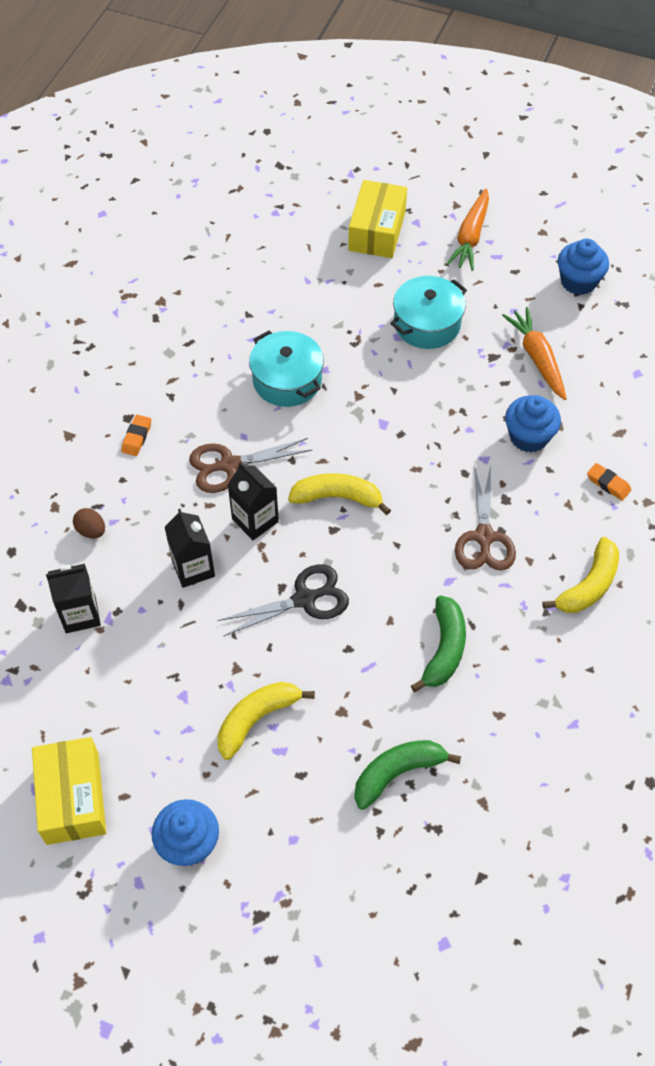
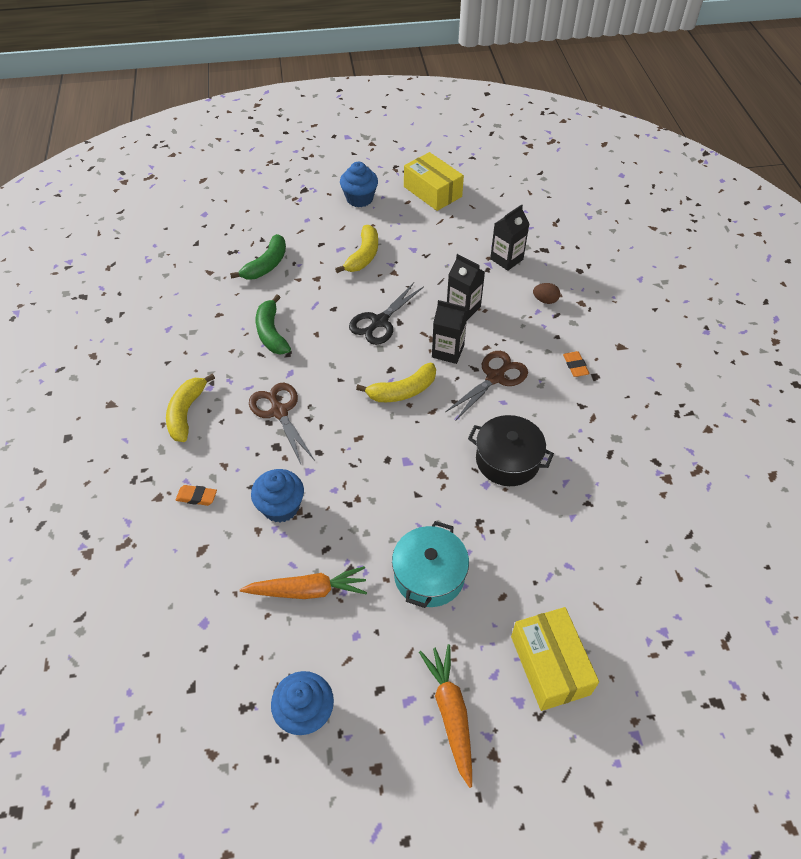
camera: 150 degrees right, 5 degrees down
turquoise pot [249,330,324,407] -> black pot [468,415,554,486]
orange carrot [502,307,567,400] -> orange carrot turned 45 degrees counterclockwise [240,566,367,599]

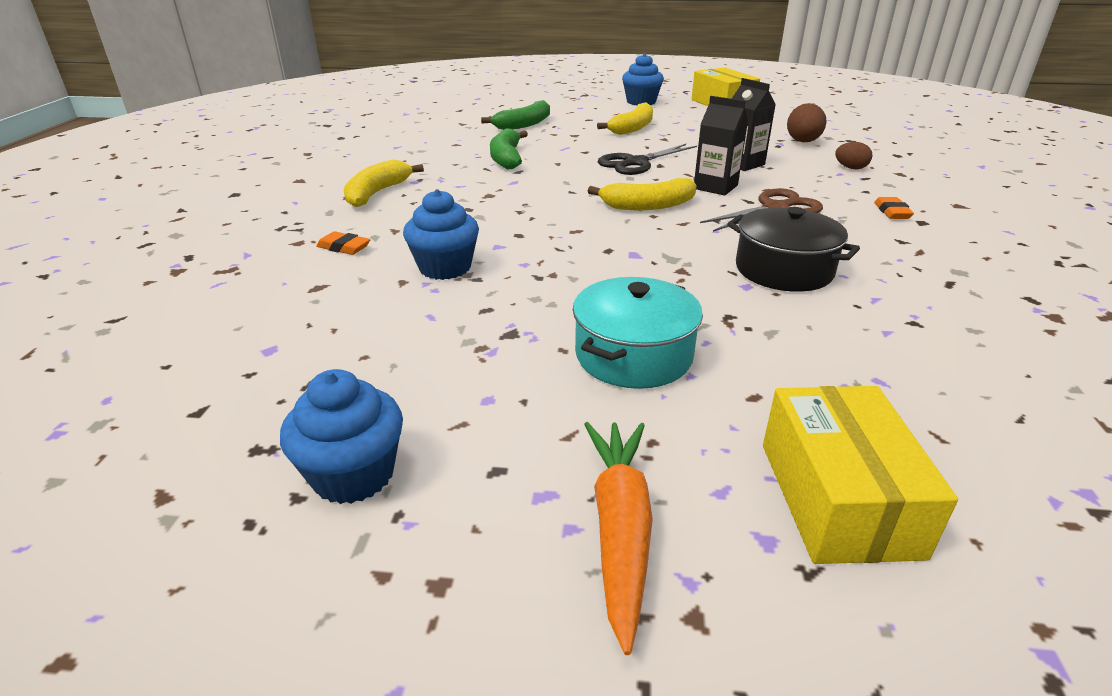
camera: 15 degrees right, 20 degrees down
orange carrot [240,566,367,599] -> none
brown scissors [249,383,314,464] -> none
black carton [490,204,529,271] -> brown egg [787,103,827,142]

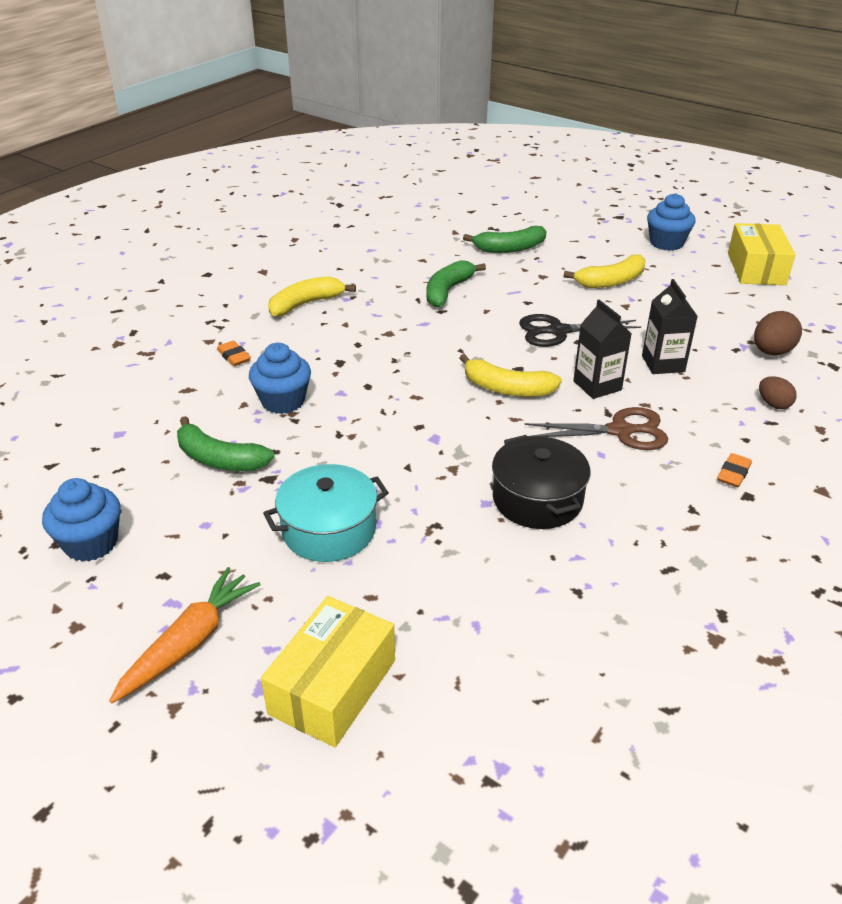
camera: 30 degrees right, 5 degrees up
none -> green banana [177,416,275,471]

